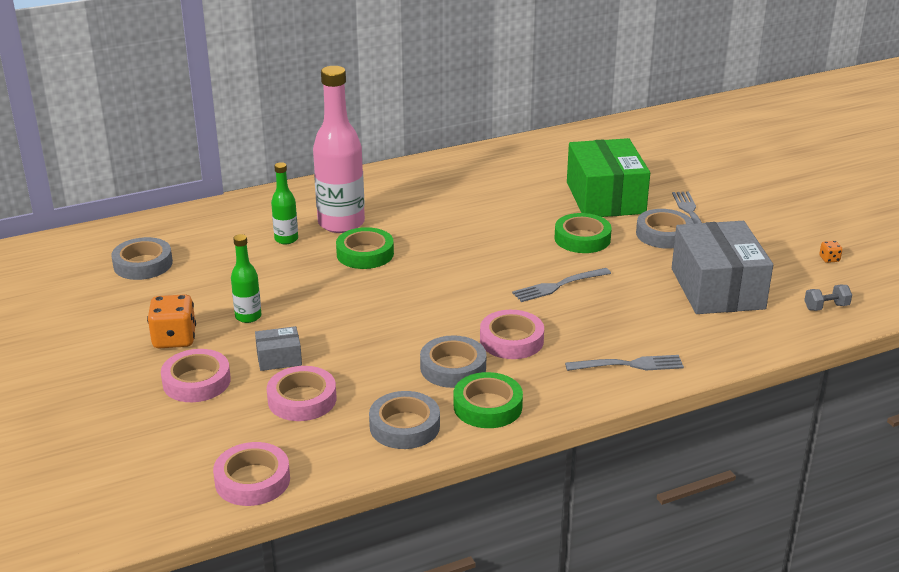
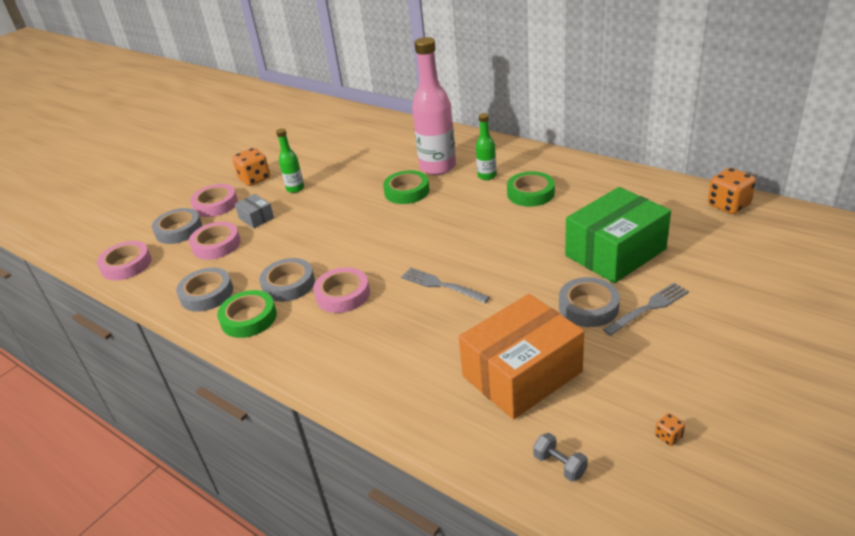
camera: 65 degrees right, 5 degrees up
grey tape [111,237,173,280] -> grey tape moved to [152,208,202,244]
green bottle [271,162,298,244] -> green bottle moved to [476,113,497,180]
green tape [554,213,612,253] -> green tape moved to [507,171,555,207]
grey fork [565,355,684,371] -> none
grey box [672,221,773,314] -> orange box [459,294,584,419]
none -> orange dice [708,168,756,214]

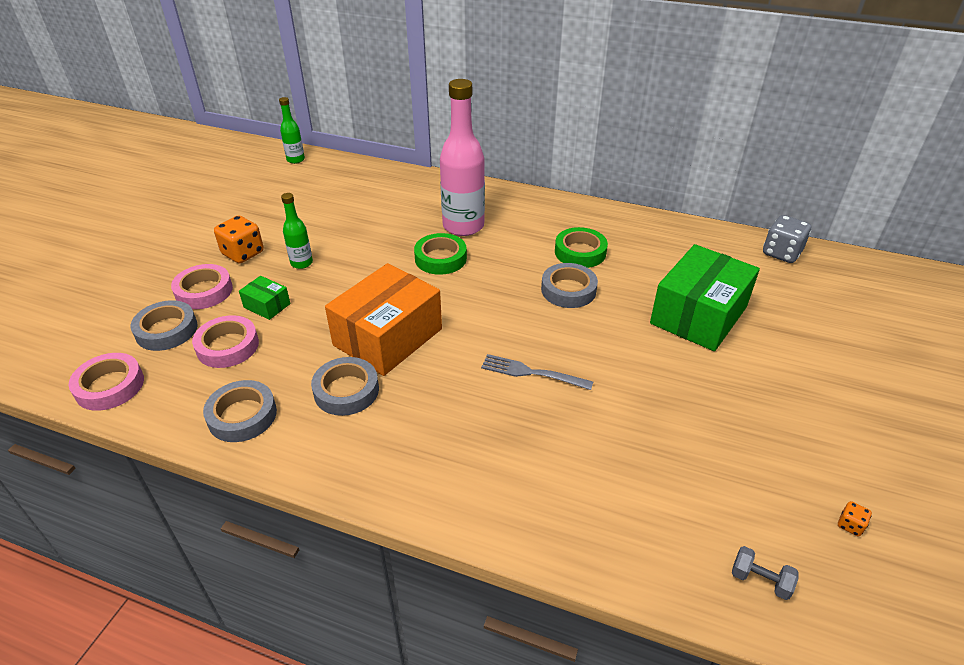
camera: 20 degrees left, 5 degrees up
green tape [217,290,277,338] -> none
grey box [235,194,274,228] -> green box [239,276,291,320]
pink tape [313,267,370,313] -> none
orange box [459,294,584,419] -> orange box moved to [325,263,442,376]
green bottle [476,113,497,180] -> green bottle moved to [279,97,305,164]
grey tape [559,277,620,327] -> grey tape moved to [541,263,598,308]
grey fork [603,283,689,336] -> none
orange dice [708,168,756,214] -> grey dice [763,215,811,263]

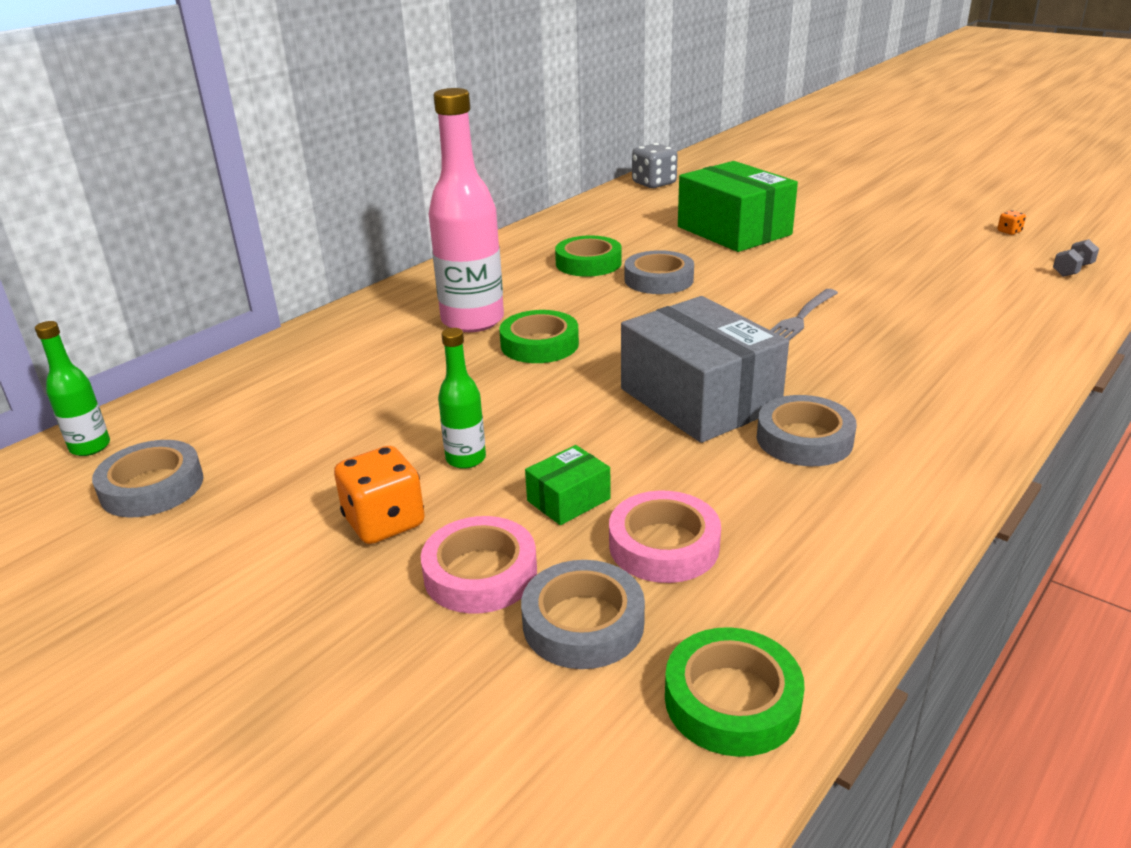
camera: 70 degrees left, 10 degrees down
pink tape [68,353,144,411] -> green tape [665,627,805,757]
grey tape [203,380,277,442] -> grey tape moved to [92,440,204,518]
orange box [325,263,442,376] -> grey box [621,296,789,443]

